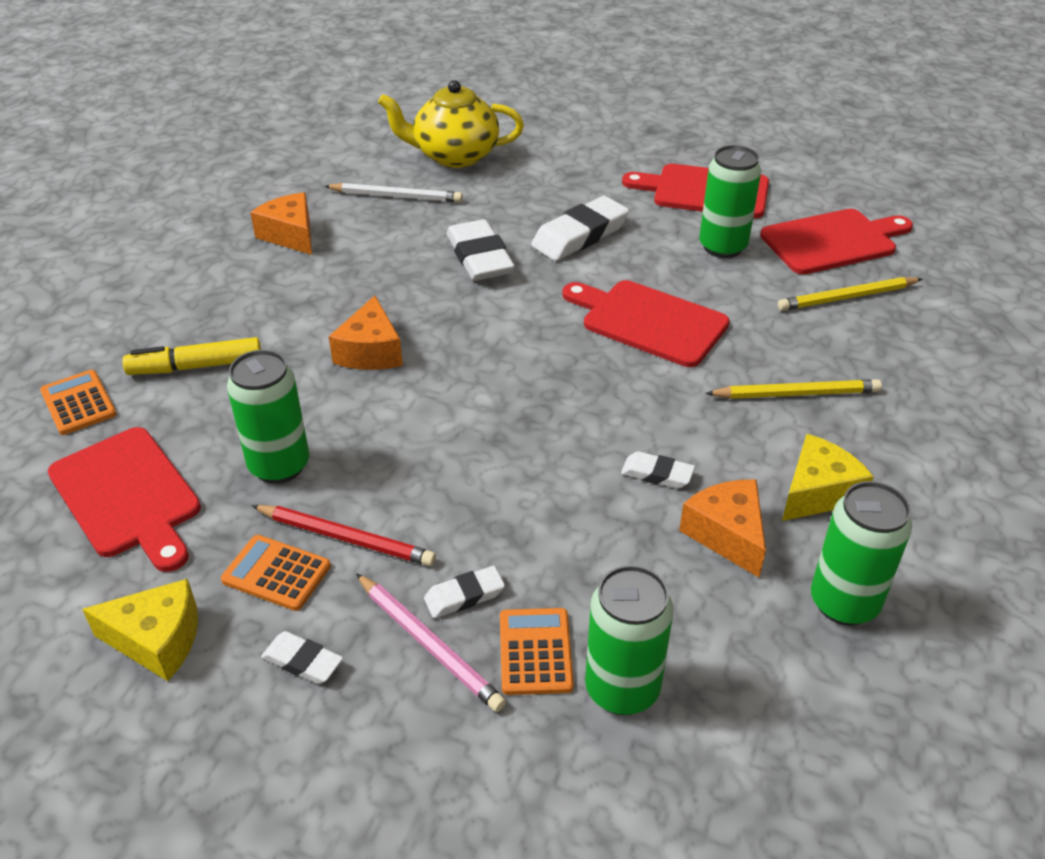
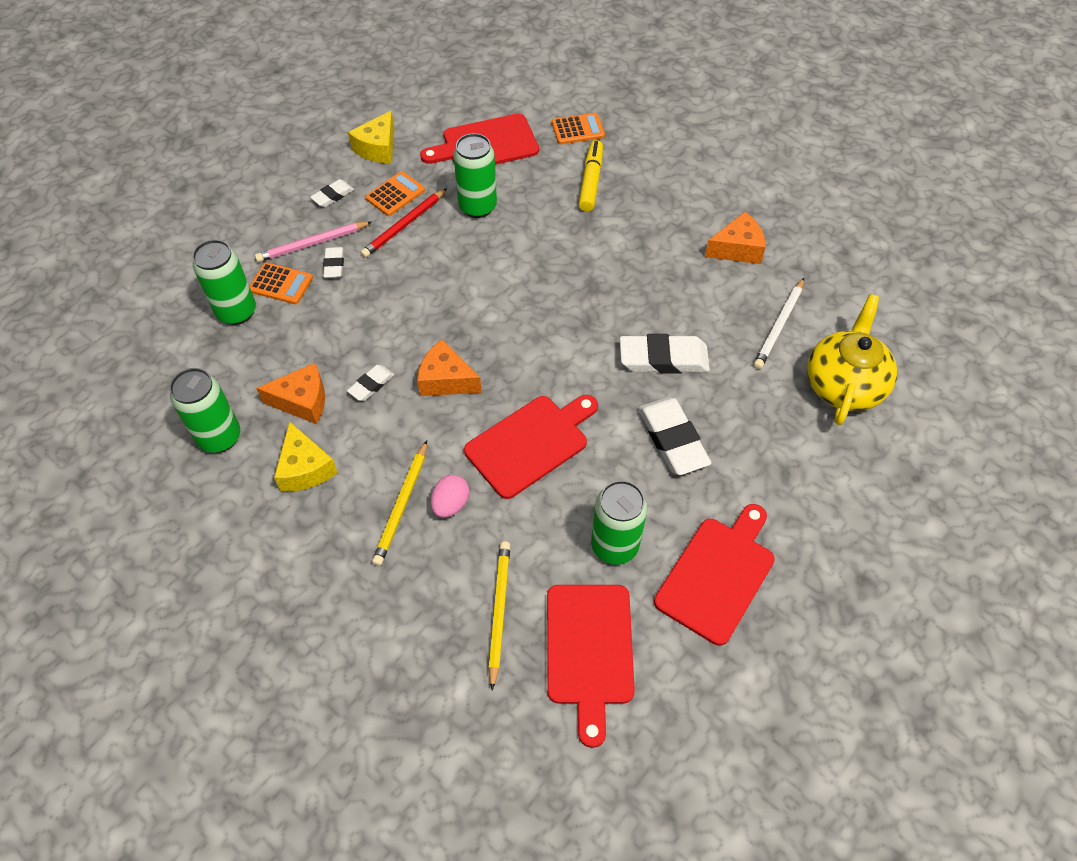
camera: 110 degrees right, 15 degrees up
orange cheese [329,296,403,370] -> orange cheese moved to [417,339,482,396]
none -> pink egg [431,475,469,518]

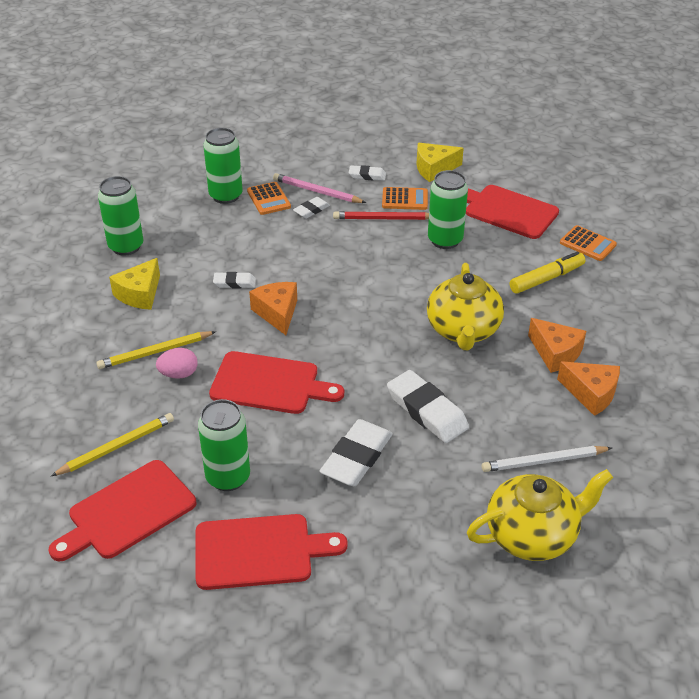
camera: 50 degrees right, 15 degrees down
orange cheese [256,363,325,424] -> orange cheese moved to [528,318,586,373]
none -> yellow teapot [427,263,504,350]

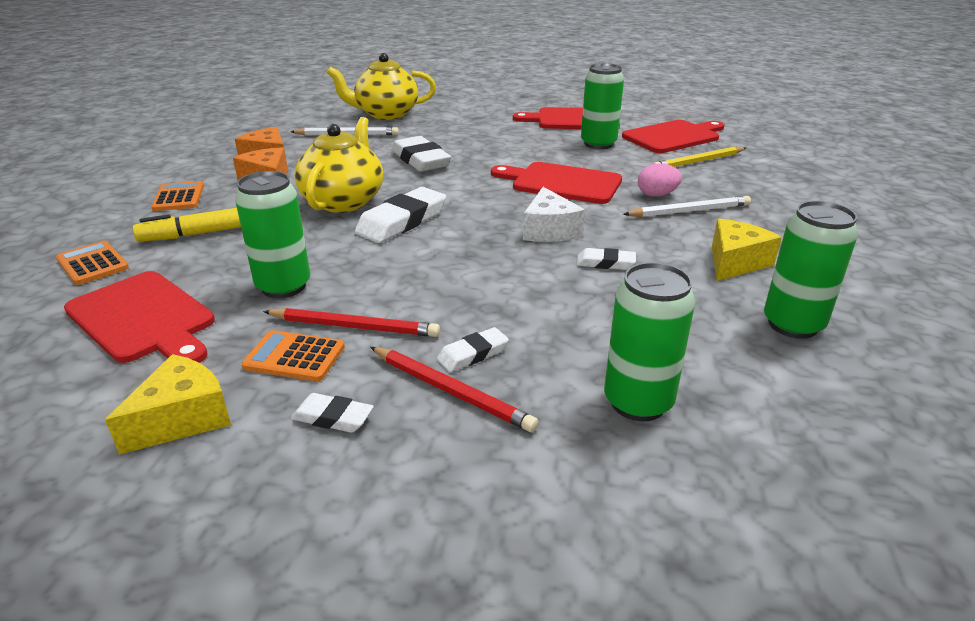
camera: 170 degrees left, 10 degrees down
yellow pencil [96,331,216,369] -> white pencil [623,196,751,217]
orange calculator [247,182,291,215] -> orange calculator moved to [151,181,204,211]
orange cheese [249,282,297,335] -> white cheese [523,187,585,242]
pink pencil [273,173,366,203] -> red pencil [370,347,538,432]
white eraser [320,419,393,486] -> white eraser moved to [355,187,446,243]
yellow cheese [416,143,464,182] -> yellow cheese turned 45 degrees counterclockwise [105,354,231,455]

